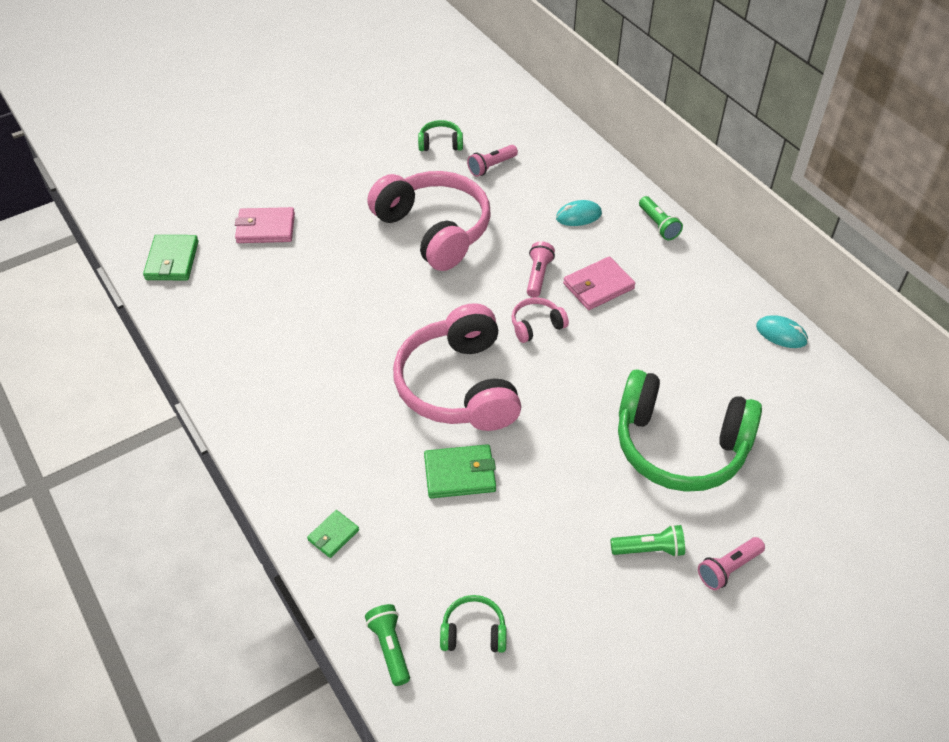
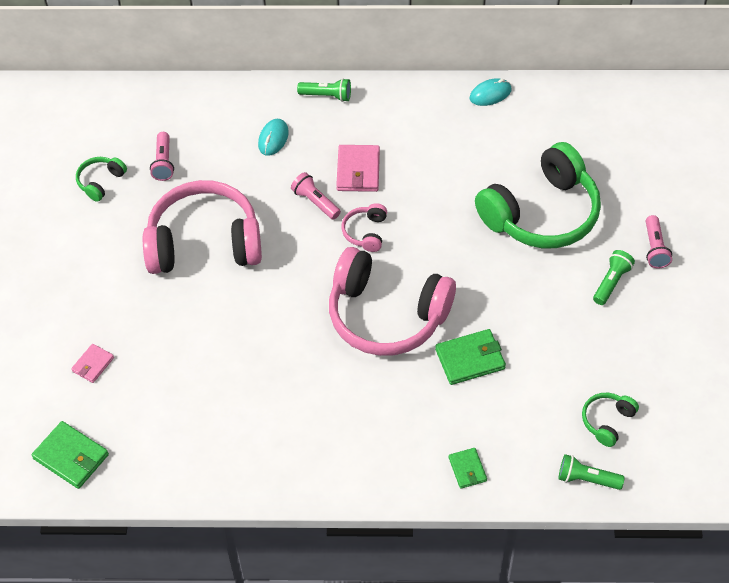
camera: 55 degrees left, 5 degrees up
pink wallet [235,207,295,243] -> pink wallet [71,344,114,383], size x0.60
green wallet [424,444,496,498] -> green wallet turned 45 degrees clockwise [435,329,506,385]

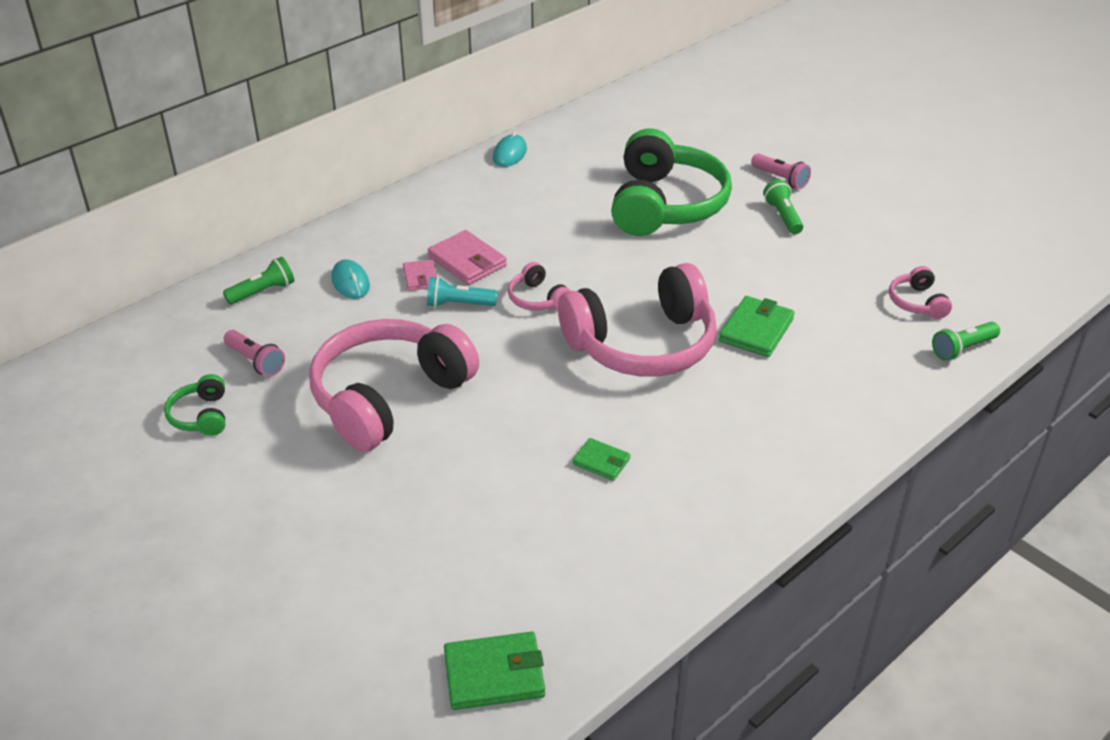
camera: 45 degrees left, 15 degrees down
pink wallet [71,344,114,383] -> pink wallet moved to [403,259,437,291]
pink flashlight [291,172,341,220] -> turquoise flashlight [427,276,497,307]
green flashlight [297,78,351,102] -> green flashlight moved to [223,257,294,305]
green wallet [449,448,487,489] -> green wallet moved to [573,438,630,481]
green headphones [582,393,639,447] -> pink headphones [889,266,952,319]

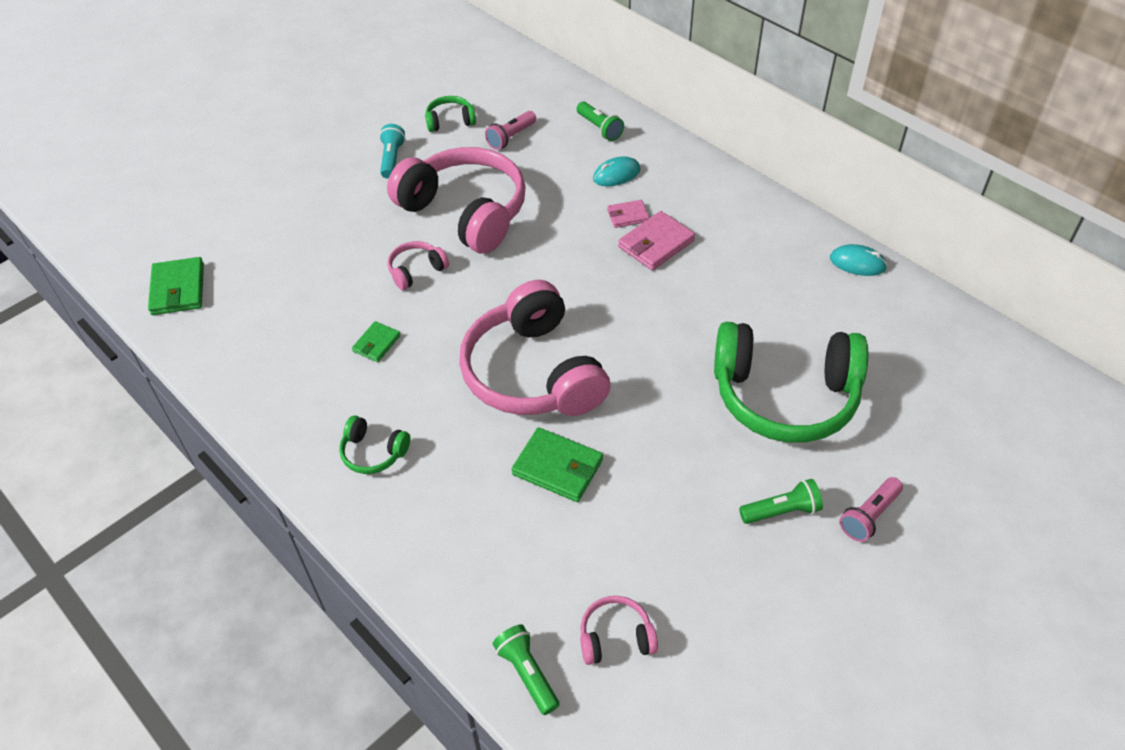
camera: 90 degrees right, 10 degrees up
turquoise flashlight [427,276,497,307] -> turquoise flashlight moved to [379,124,405,179]
pink headphones [508,262,571,311] -> pink headphones moved to [388,241,449,290]
none -> green headphones [339,416,411,474]

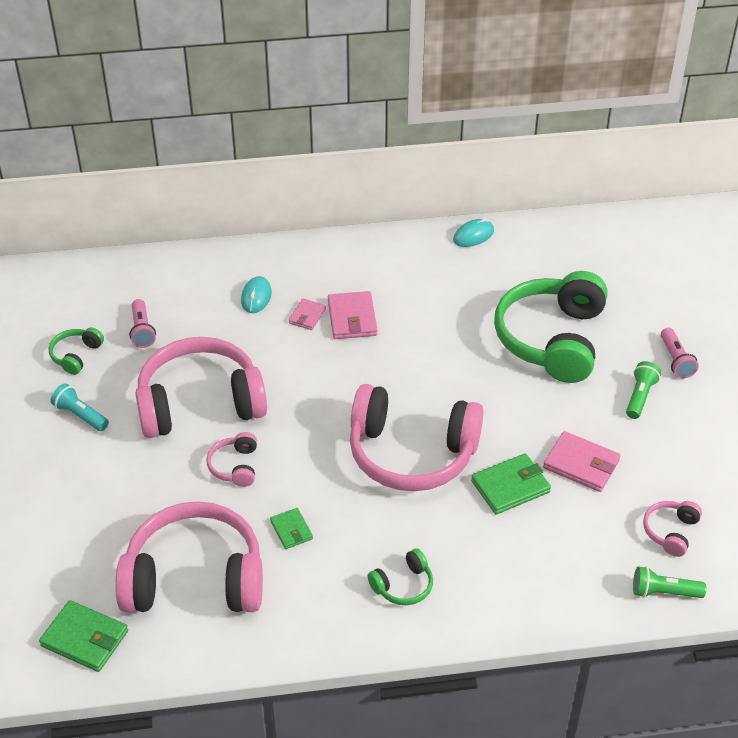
camera: 55 degrees left, 5 degrees down
green flashlight [577,102,624,141] -> none
green headphones [714,322,868,443] -> green headphones turned 150 degrees clockwise [494,271,608,383]
none -> pink headphones [115,501,263,612]
none -> pink wallet [543,431,621,492]

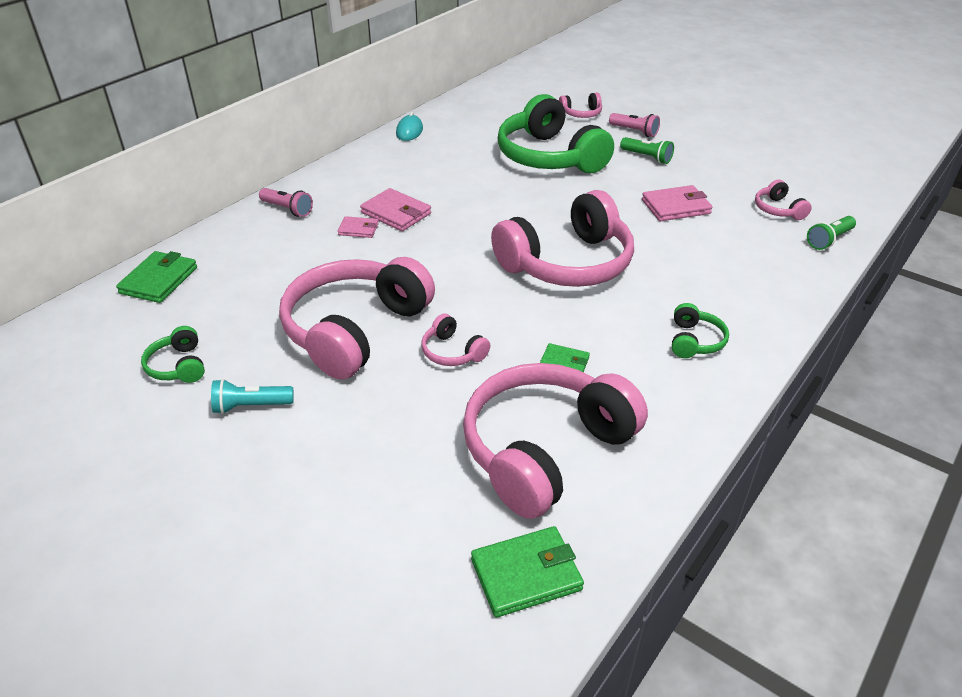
camera: 45 degrees left, 5 degrees down
pink flashlight [129,299,156,348] -> pink flashlight moved to [259,188,313,217]
turquoise mouse [241,276,272,313] -> none
pink wallet [289,299,326,330] -> pink wallet turned 60 degrees counterclockwise [338,216,379,238]
green wallet [471,453,551,514] -> green wallet moved to [116,251,197,303]
green flashlight [626,361,661,419] -> green flashlight turned 150 degrees clockwise [620,137,674,164]
none -> pink headphones [559,93,602,118]

